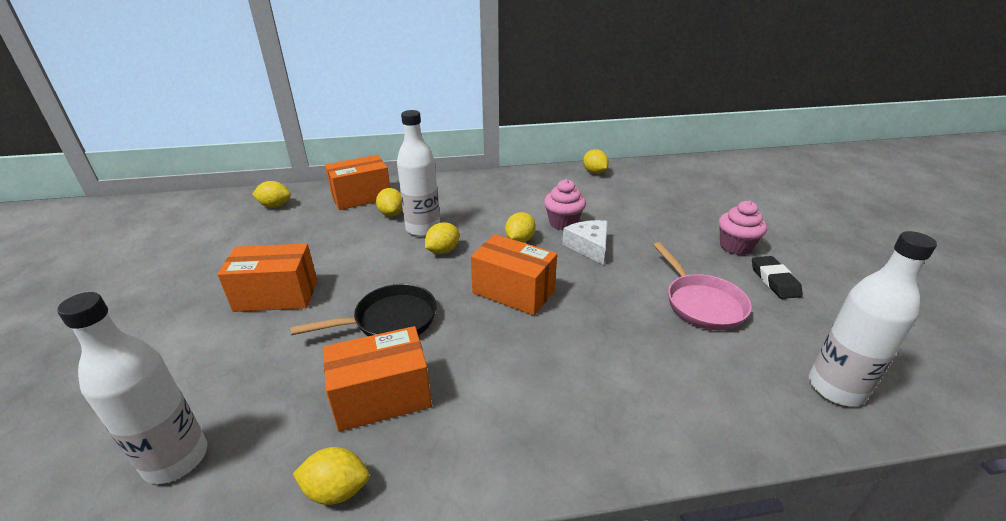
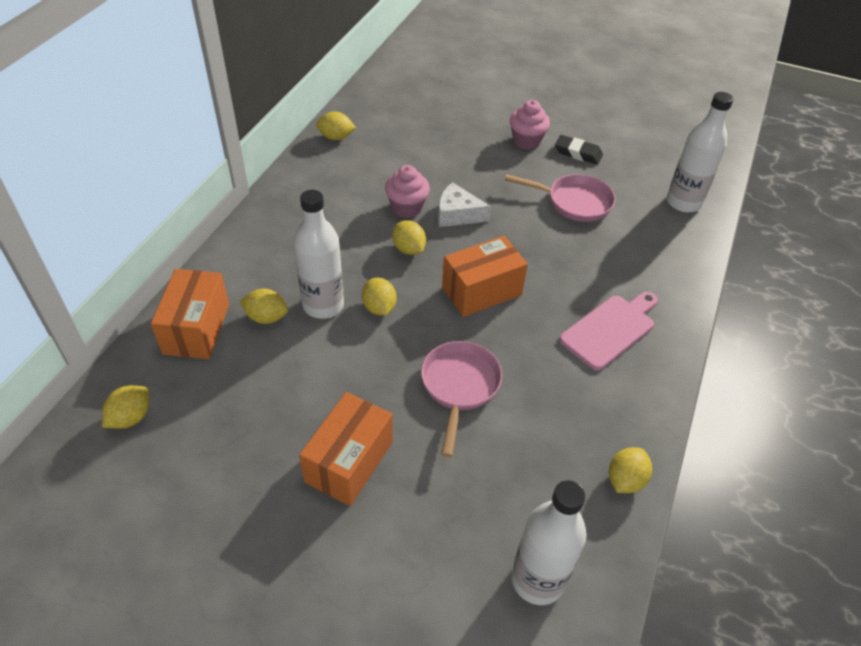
camera: 60 degrees left, 15 degrees up
black pan [290,284,437,336] -> pink pan [421,341,502,457]
orange box [323,326,432,432] -> none
none -> pink cutting board [559,292,658,370]

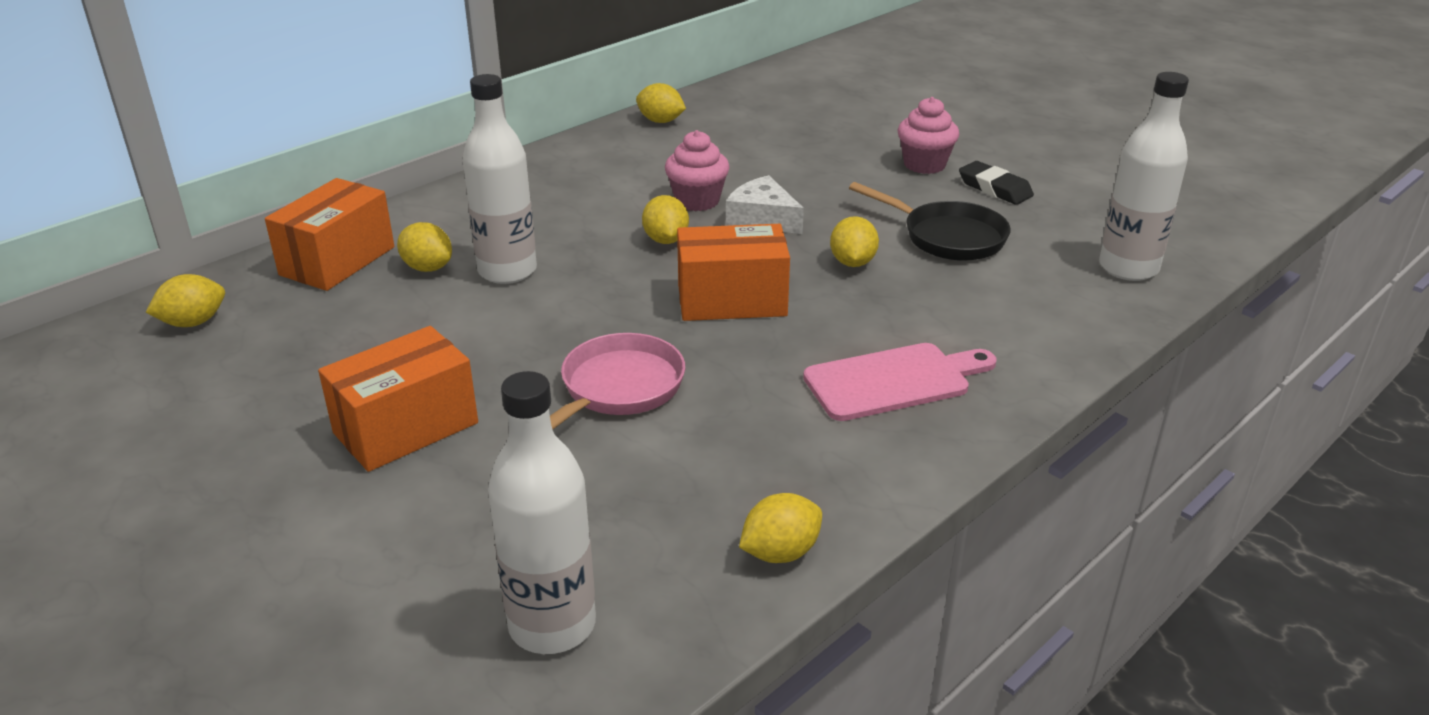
camera: 25 degrees right, 15 degrees down
yellow lemon [362,277,396,316] -> yellow lemon moved to [830,216,879,267]
pink pan [505,174,615,222] -> black pan [849,182,1010,261]

